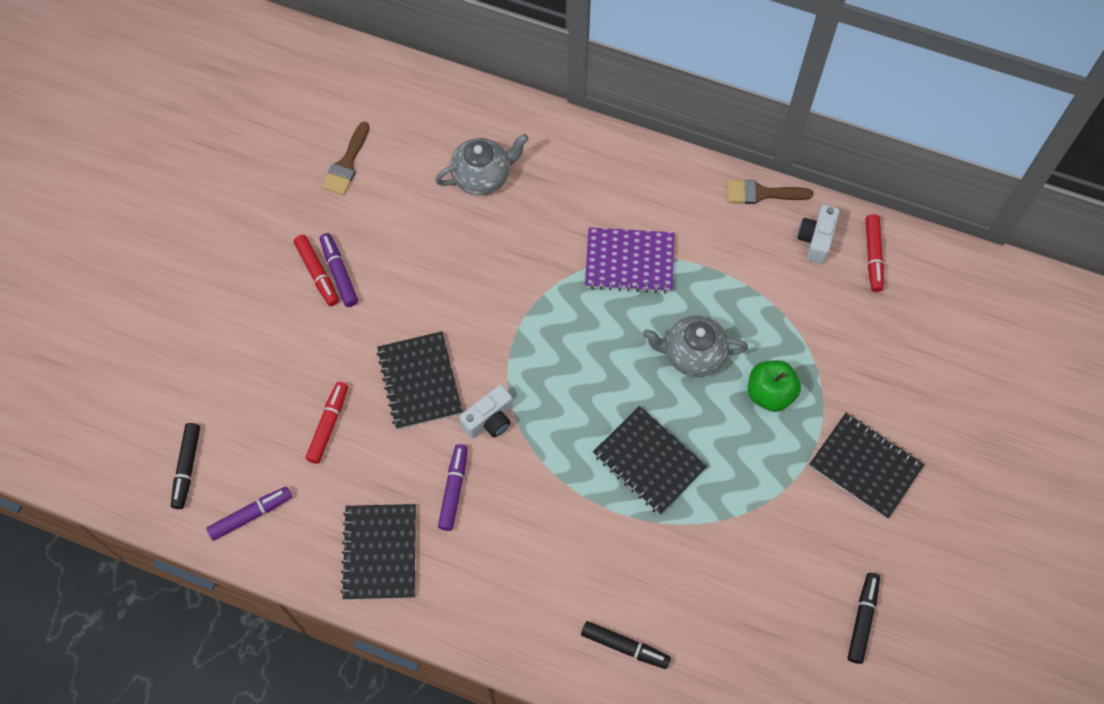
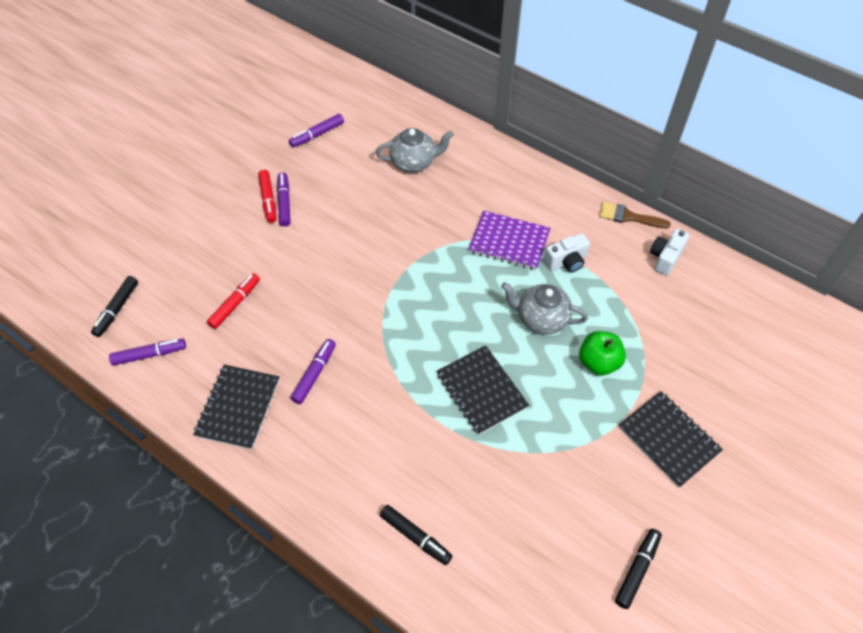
camera: 15 degrees right, 10 degrees down
brown brush [322,122,369,195] -> purple marker [289,114,344,148]
black notebook [377,331,463,430] -> none
white camera [459,385,513,439] -> white camera moved to [544,233,590,273]
red marker [866,214,884,292] -> none

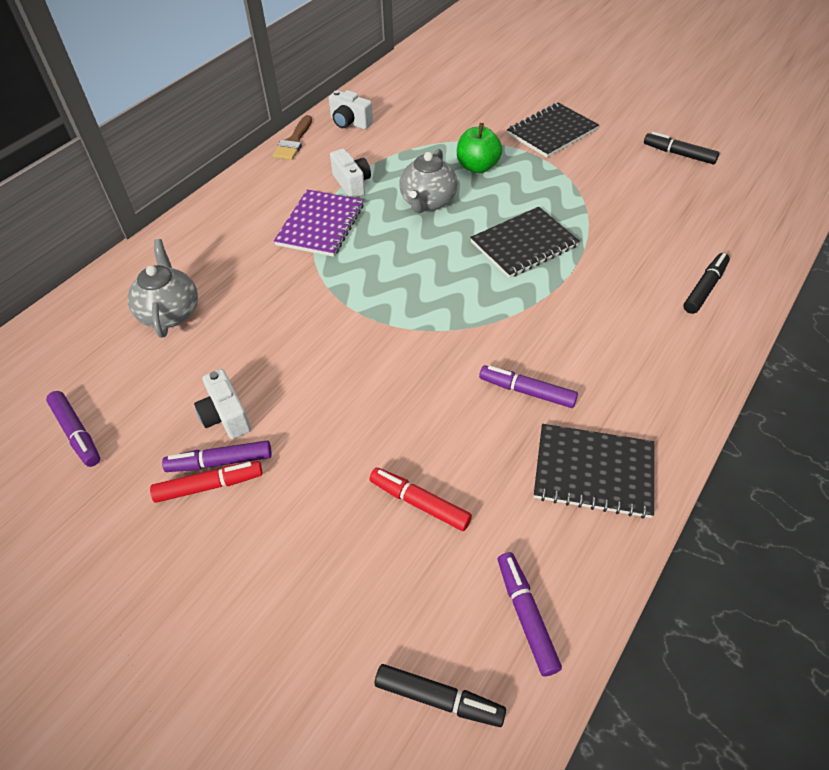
camera: 90 degrees left, 5 degrees down
none -> white camera [194,369,251,439]

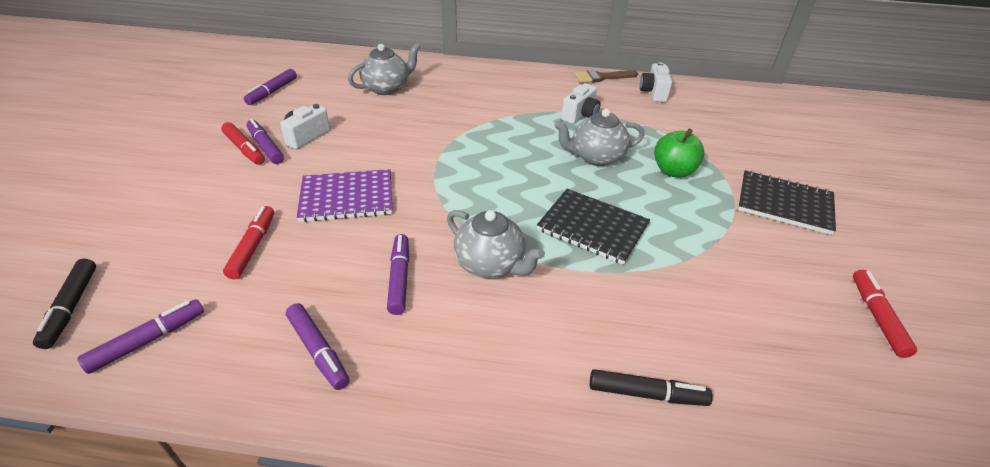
camera: 60 degrees right, 10 degrees down
purple notebook [274,190,364,257] -> purple notebook moved to [297,169,392,222]
black notebook [534,424,654,519] -> purple marker [286,303,349,390]
black marker [644,132,719,164] -> red marker [853,270,917,358]
none -> grey teapot [447,210,545,278]

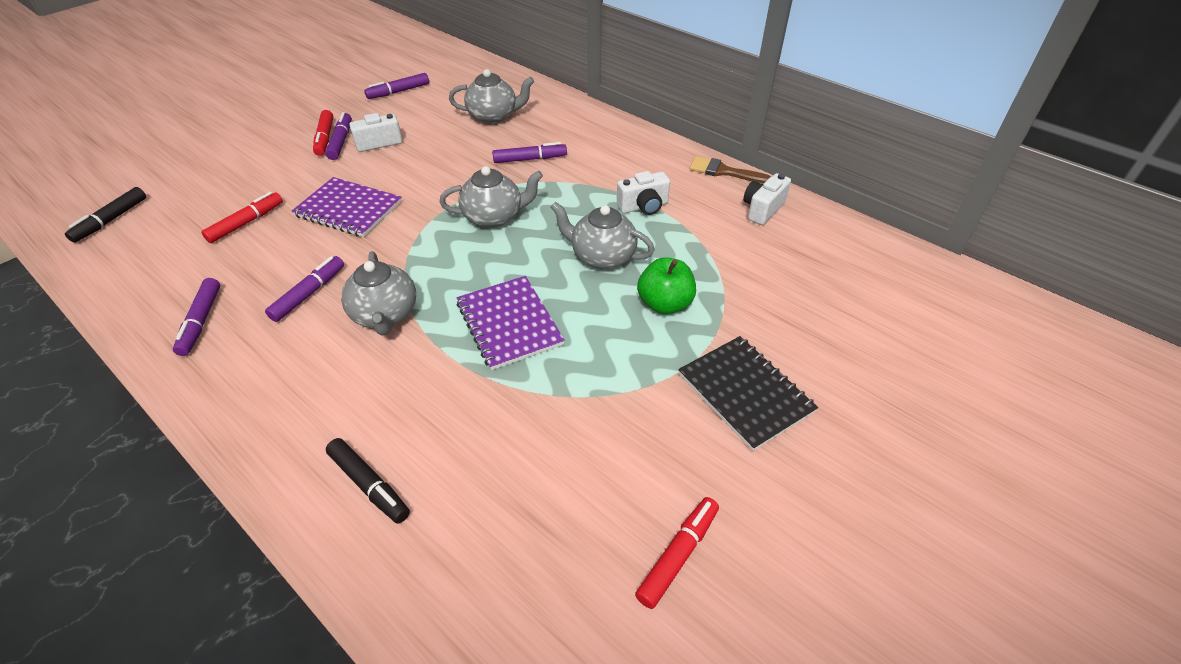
camera: 35 degrees right, 5 degrees up
purple marker [77,299,204,374] -> purple marker moved to [492,142,567,163]
black notebook [537,189,650,265] -> purple notebook [457,276,565,370]
none -> grey teapot [440,166,543,228]

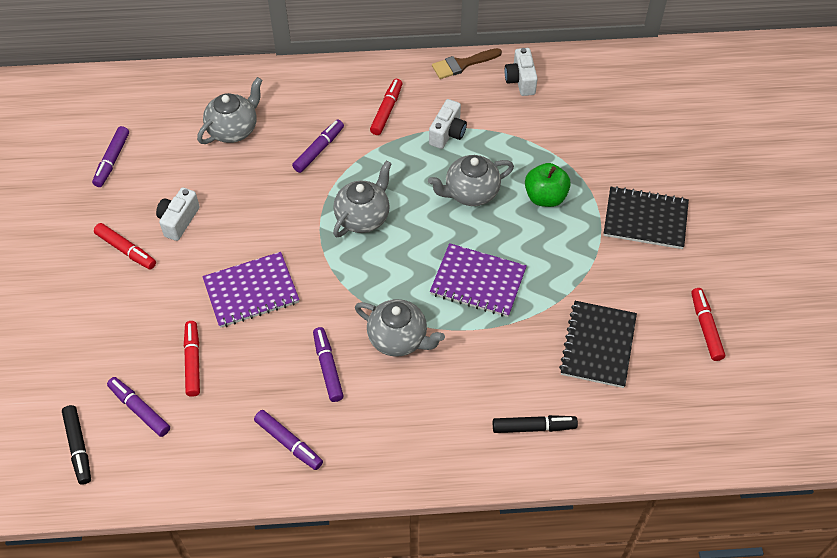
camera: 45 degrees left, 10 degrees up
purple marker [325,112,352,160] -> purple marker moved to [107,377,170,437]
none -> red marker [370,79,402,135]
none -> black notebook [559,301,637,388]

